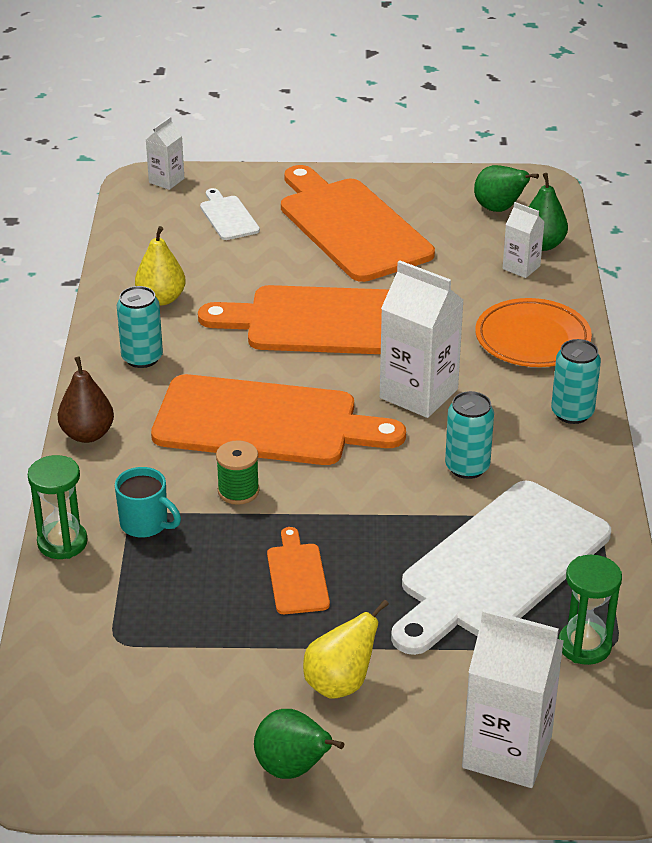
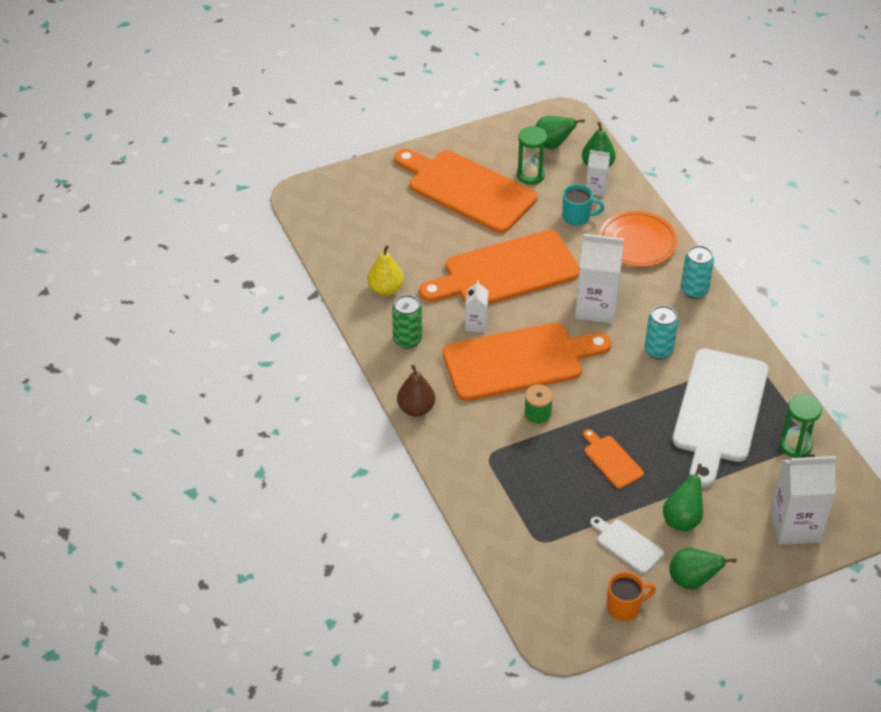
camera: 25 degrees left, 10 degrees up
green hourglass [28,455,88,559] -> green hourglass moved to [517,126,547,185]
turquoise mug [115,467,181,538] -> turquoise mug moved to [562,184,605,226]
turquoise can [117,286,163,368] -> green can [392,295,422,349]
white carton [146,117,184,190] -> white carton moved to [465,280,488,333]
white cutting board [200,188,260,240] -> white cutting board moved to [590,517,664,574]
yellow pear [303,600,389,699] -> green pear [663,464,703,532]
none -> orange mug [607,572,656,621]

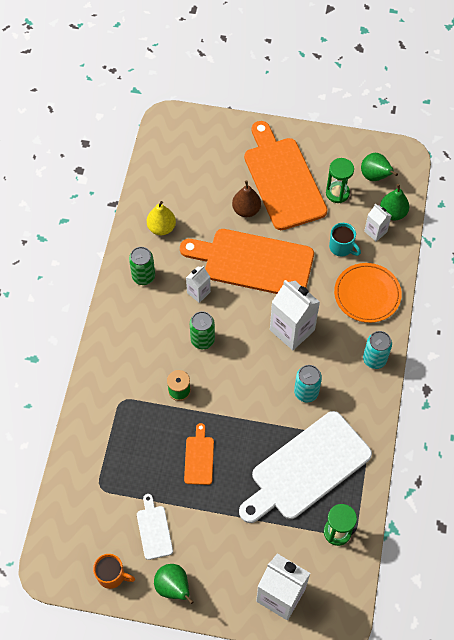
camera: 35 degrees right, 15 degrees up
brown pear [397,364,435,416] -> brown pear moved to [232,180,261,217]
orange cutting board [442,323,611,401] -> green can [190,311,215,349]
green pear [663,464,703,532] -> none

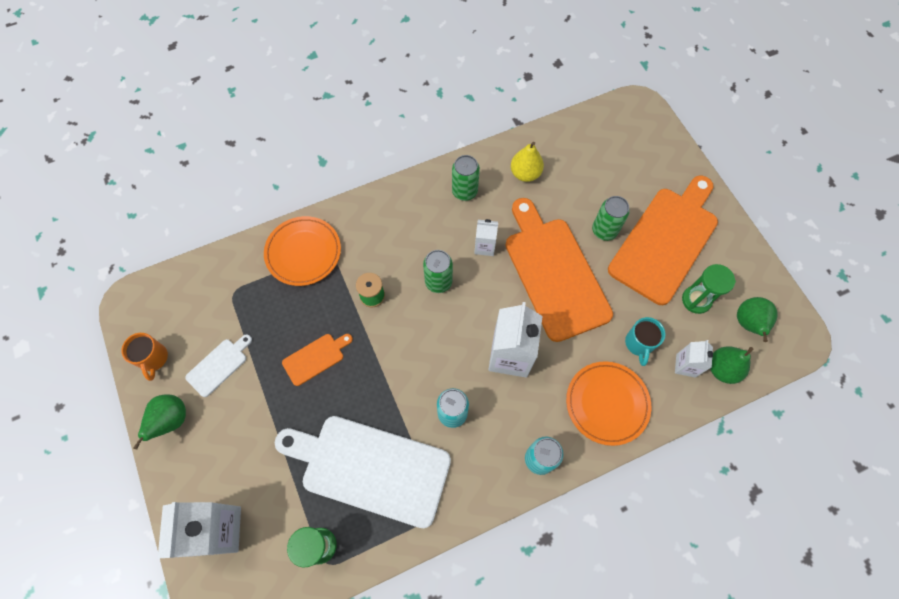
camera: 55 degrees right, 5 degrees up
brown pear [232,180,261,217] -> green can [592,196,630,241]
none -> orange plate [264,216,341,286]

